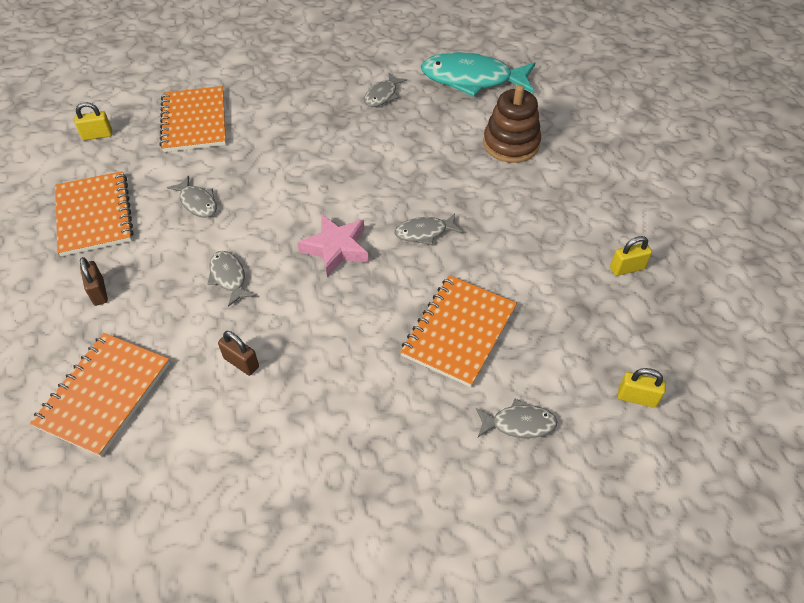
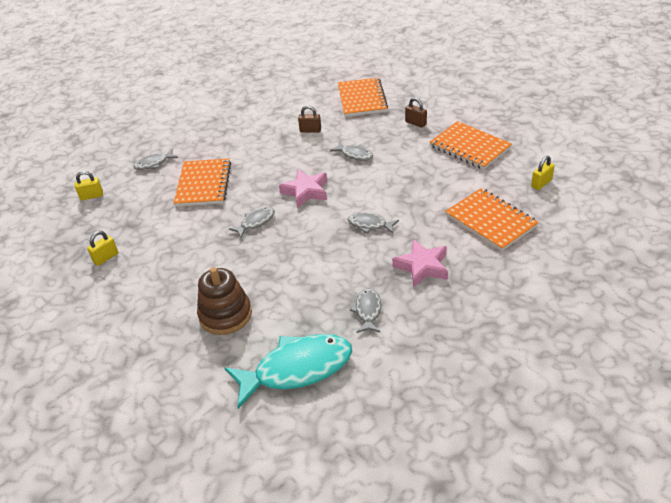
camera: 155 degrees right, 10 degrees down
grey fish [167,176,217,217] -> grey fish moved to [348,213,399,234]
none -> pink star [392,239,448,288]

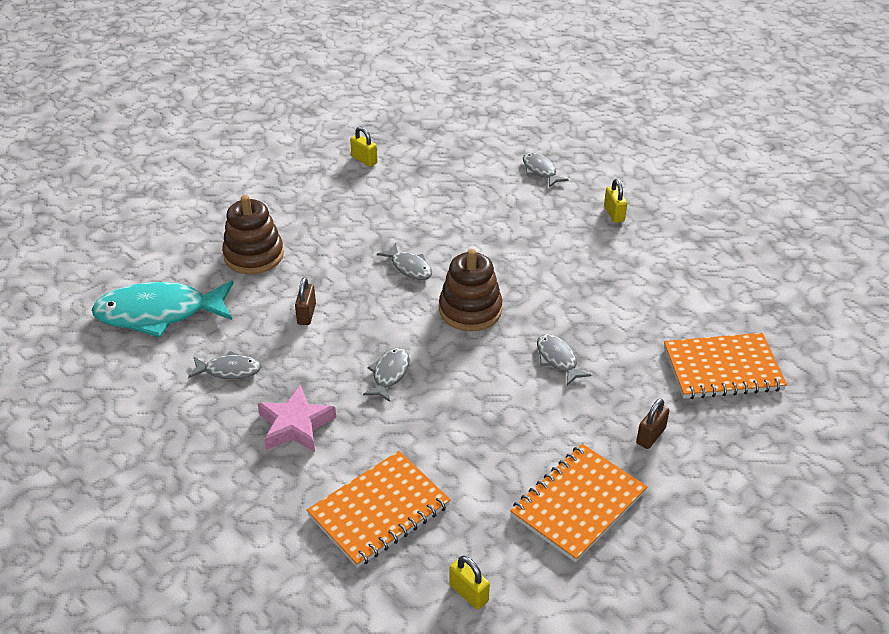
camera: 85 degrees right, 0 degrees up
yellow padlock [75,171,103,200] -> yellow padlock moved to [604,179,627,223]
orange notebook [174,158,231,207] -> none
turquoise fish [225,334,352,409] -> turquoise fish turned 105 degrees clockwise [92,280,233,338]
pink star [279,169,327,208] -> brown stacking toy [439,249,502,331]
brown padlock [298,105,321,133] -> brown padlock moved to [295,277,316,325]
grey fish [330,141,373,161] -> grey fish turned 120 degrees clockwise [537,334,591,386]

